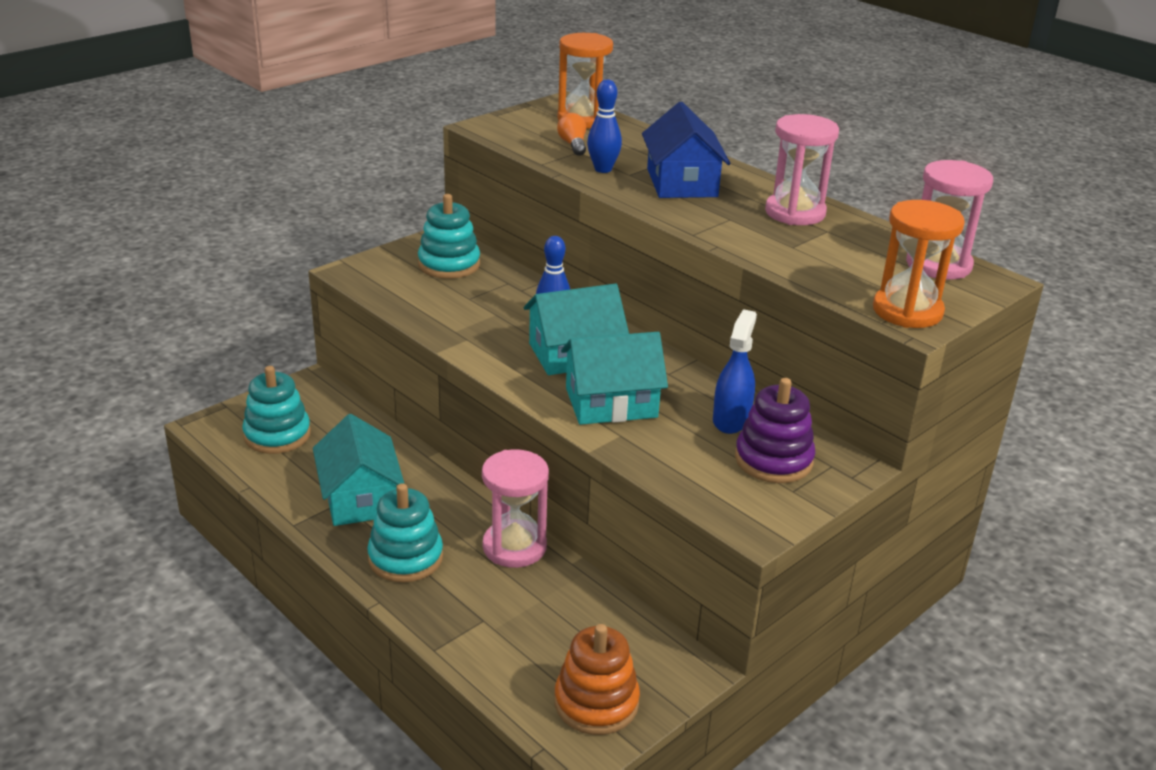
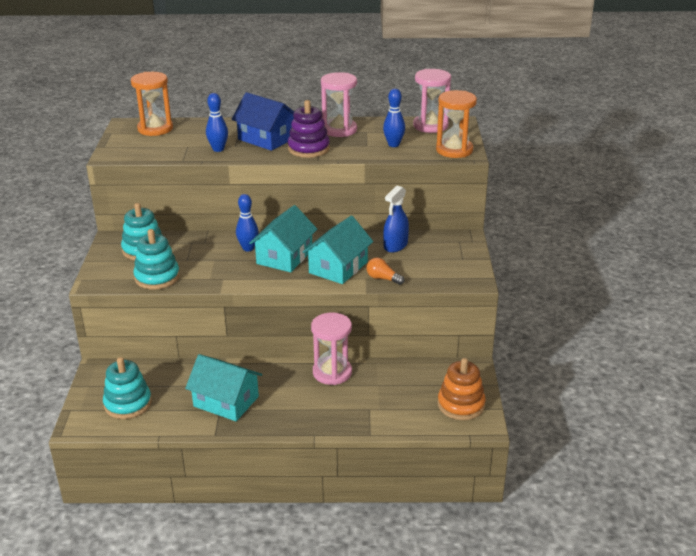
camera: 45 degrees left, 0 degrees up
turquoise stacking toy [367,483,443,582] -> turquoise stacking toy moved to [133,229,180,290]
orange light bulb [557,113,586,156] -> orange light bulb moved to [366,258,404,285]
blue spray bottle [713,309,757,434] -> blue spray bottle turned 120 degrees counterclockwise [383,186,409,253]
purple stacking toy [735,378,815,483] -> purple stacking toy moved to [288,100,330,158]
none -> blue bowling pin [383,89,405,147]

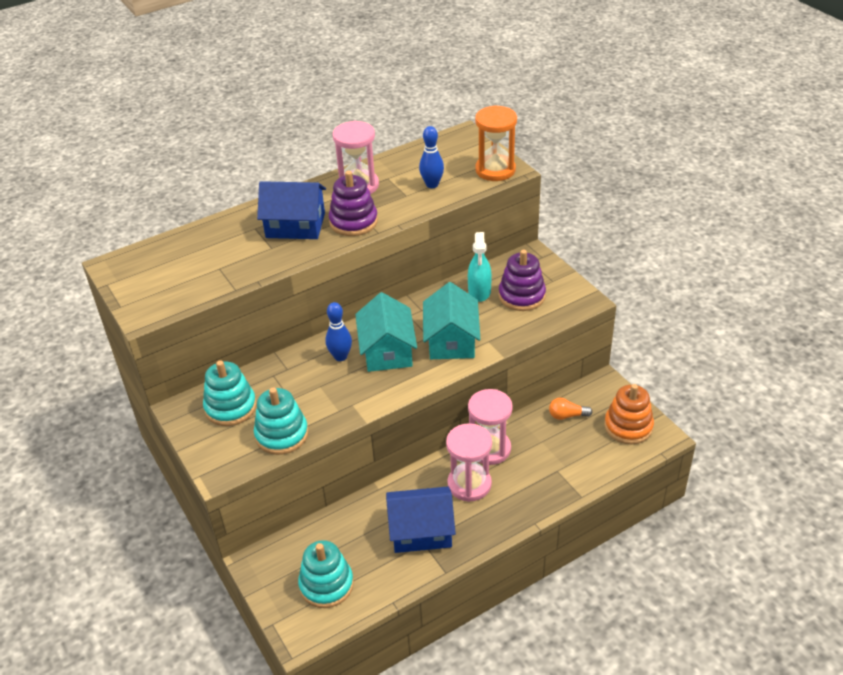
camera: 30 degrees left, 10 degrees up
orange hourglass [131,72,173,136] -> none
turquoise house [185,354,262,421] -> blue house [386,486,456,553]
blue bowling pin [206,93,228,152] -> none
orange light bulb [366,258,404,285] -> orange light bulb moved to [549,398,592,420]
blue spray bottle [383,186,409,253] -> turquoise spray bottle [468,232,492,302]
pink hourglass [413,69,451,133] -> pink hourglass moved to [446,423,492,502]
none -> purple stacking toy [499,249,546,311]

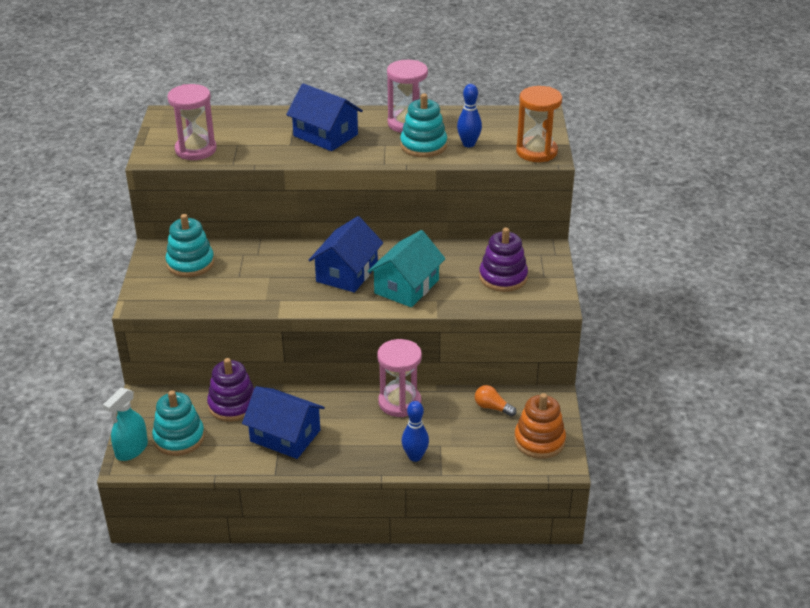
camera: 30 degrees right, 5 degrees down
turquoise stacking toy [254,387,308,455] -> turquoise stacking toy moved to [400,93,447,157]
blue bowling pin [325,302,352,361] -> blue bowling pin moved to [402,401,429,462]
purple stacking toy [329,171,378,236] -> purple stacking toy moved to [207,358,254,422]
turquoise house [355,292,417,372] -> blue house [309,216,383,293]
pink hourglass [446,423,492,502] -> pink hourglass moved to [167,84,217,160]
turquoise spray bottle [468,232,492,302] -> turquoise spray bottle moved to [103,388,148,461]

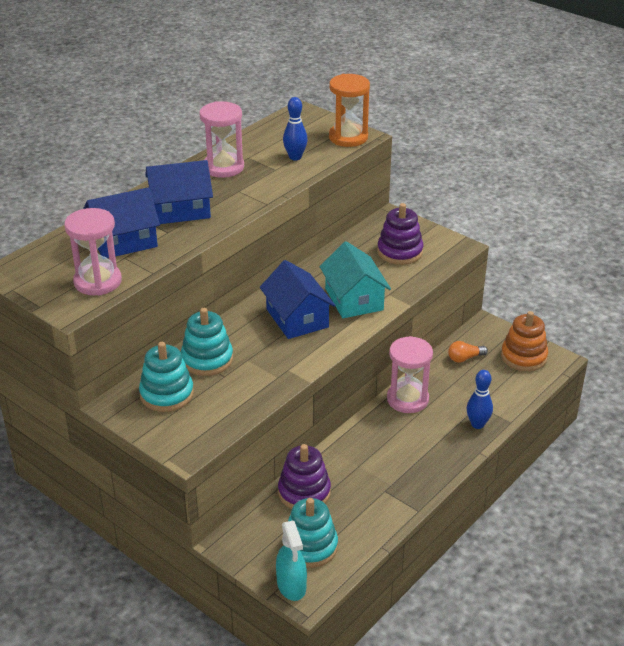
camera: 50 degrees left, 0 degrees up
blue house [242,386,325,459] -> blue house moved to [83,187,160,258]
turquoise stacking toy [400,93,447,157] -> turquoise stacking toy moved to [181,308,233,376]

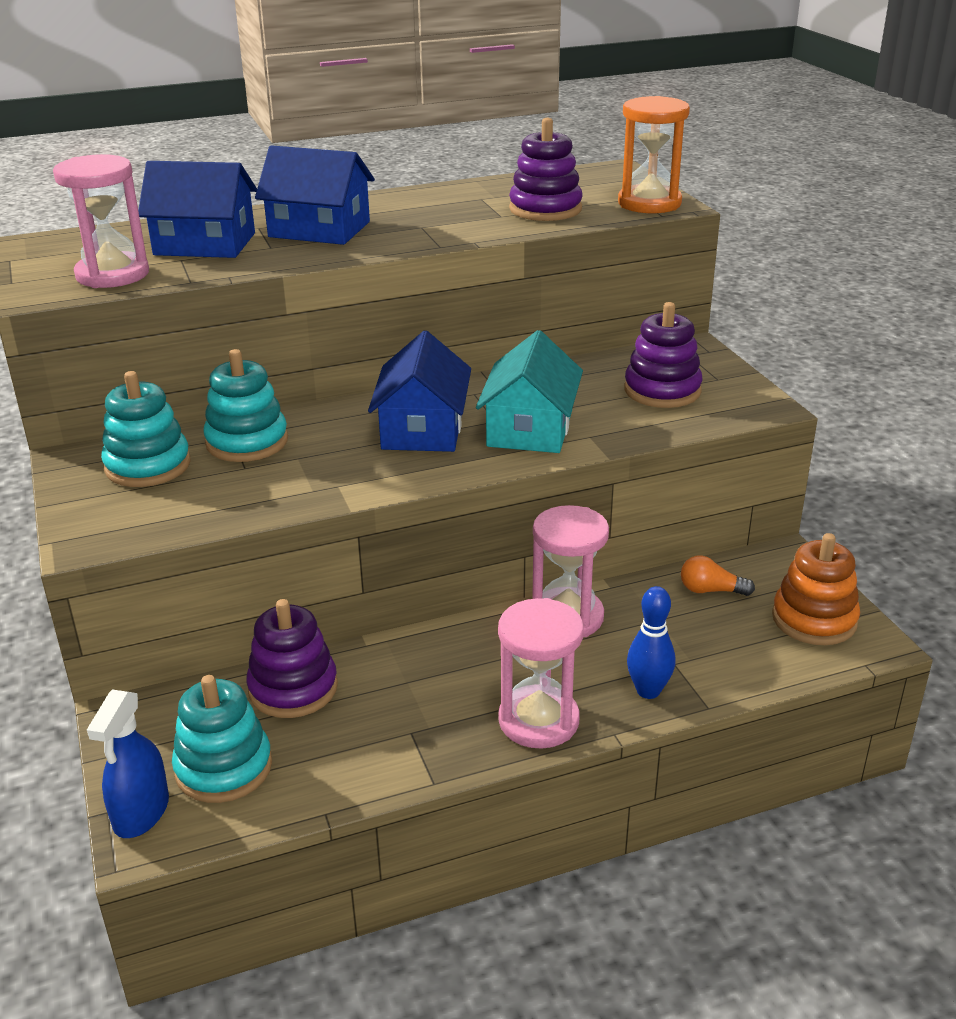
camera: 30 degrees right, 5 degrees down
pink hourglass [199,101,244,178] -> pink hourglass moved to [498,598,584,749]
turquoise spray bottle [276,521,307,601] -> blue spray bottle [87,689,169,838]
blue bowling pin [283,97,308,161] -> purple stacking toy [509,118,583,221]

